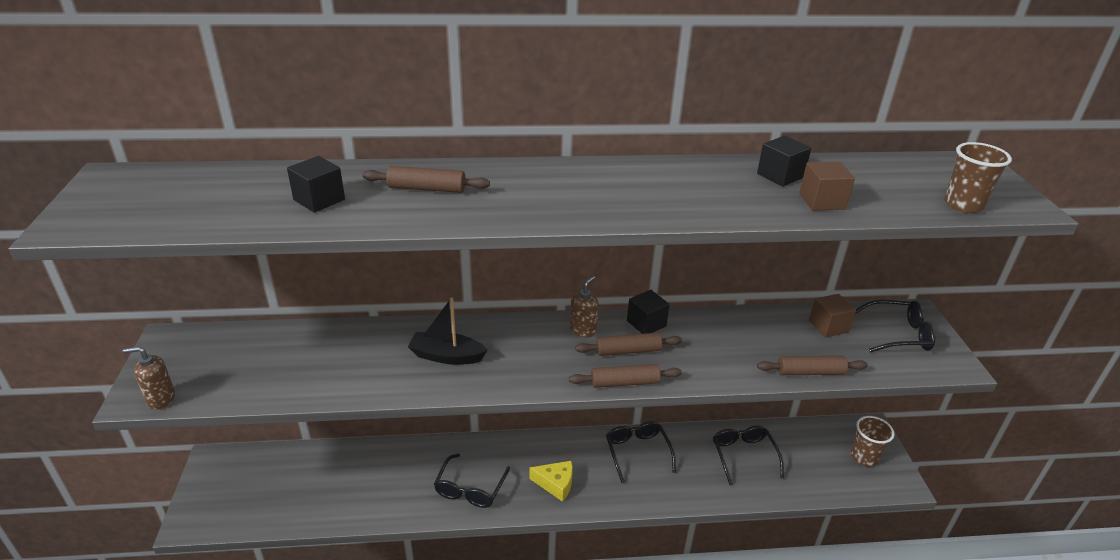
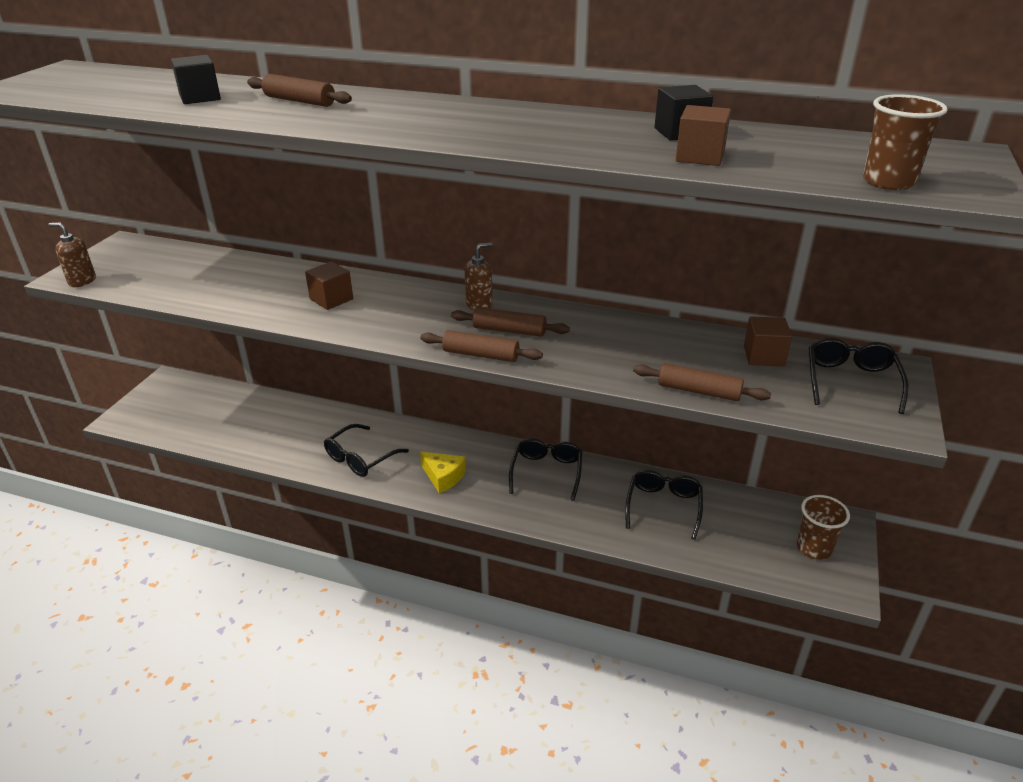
camera: 25 degrees right, 0 degrees up
black boat [408,297,488,365] -> brown cube [305,261,353,310]
black cube [627,290,670,334] -> none
black glasses [855,300,935,352] -> black glasses turned 105 degrees counterclockwise [809,338,909,414]

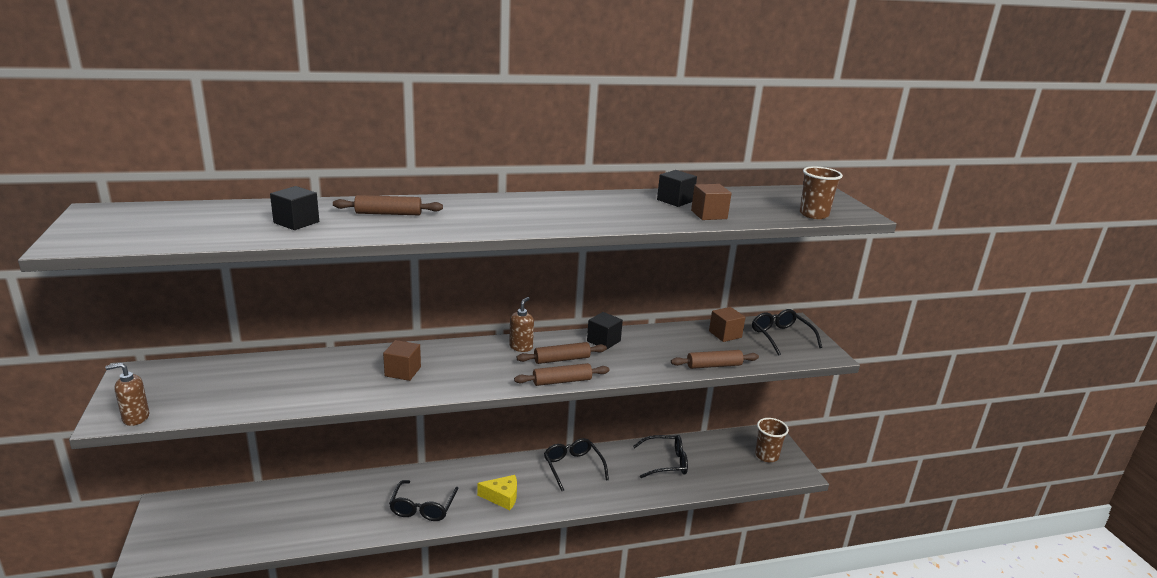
camera: 35 degrees left, 10 degrees down
black glasses [625,470,703,540] -> black glasses turned 105 degrees clockwise [633,435,688,478]
none -> black cube [587,312,623,350]

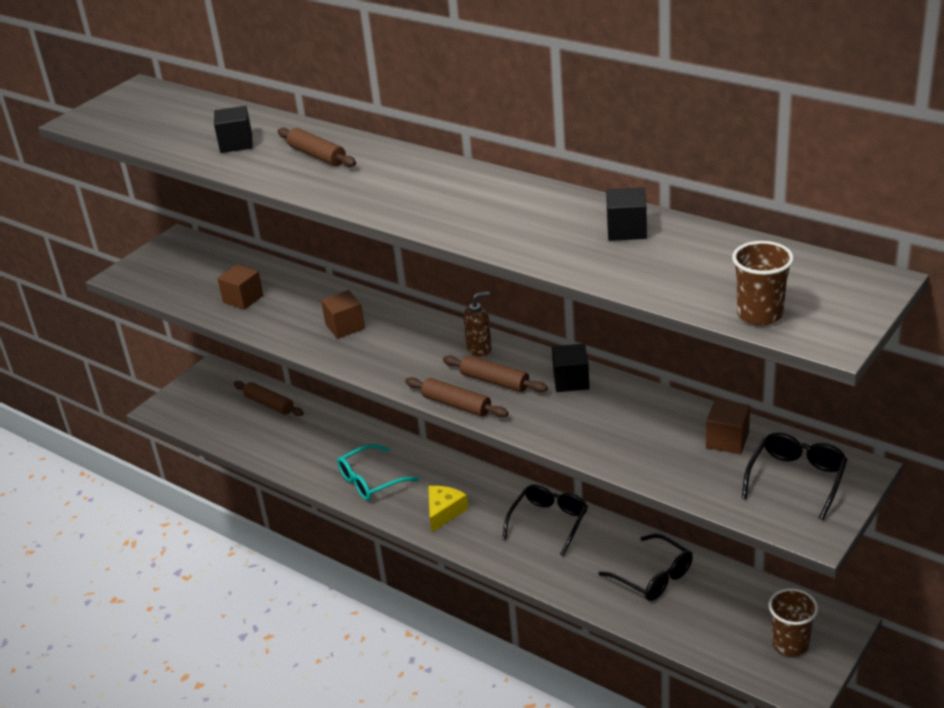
camera: 55 degrees right, 10 degrees up
brown soap dispenser [105,363,150,426] -> none
black glasses [389,480,459,521] -> turquoise glasses [337,444,419,501]
yellow cheese [477,475,517,510] -> yellow cheese turned 120 degrees counterclockwise [428,486,469,532]
brown rolling pin [671,350,759,369] -> brown rolling pin moved to [234,381,304,416]
brown cube [691,184,732,220] -> brown cube moved to [217,264,263,310]

